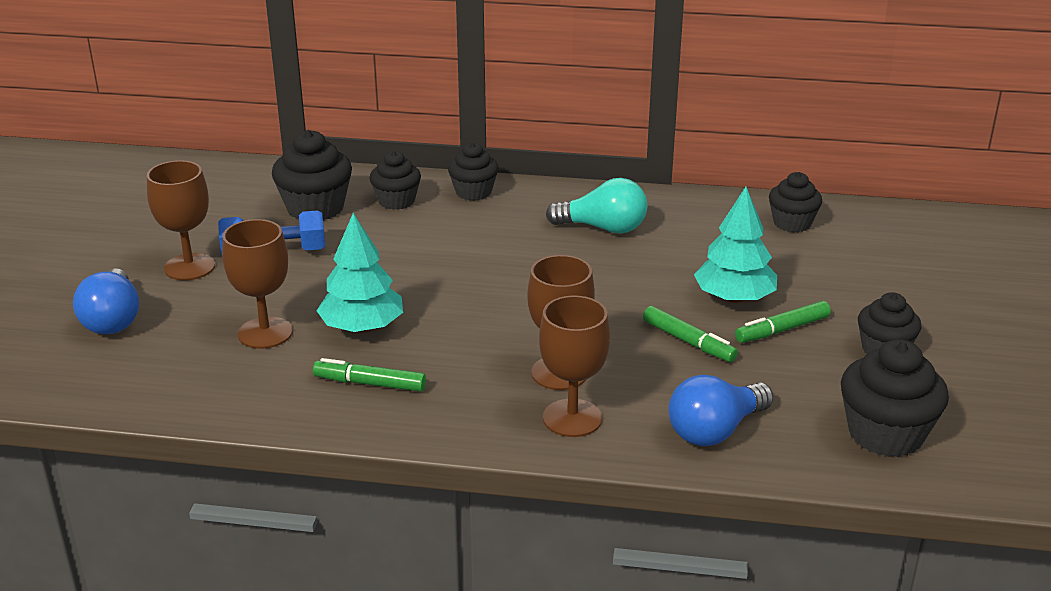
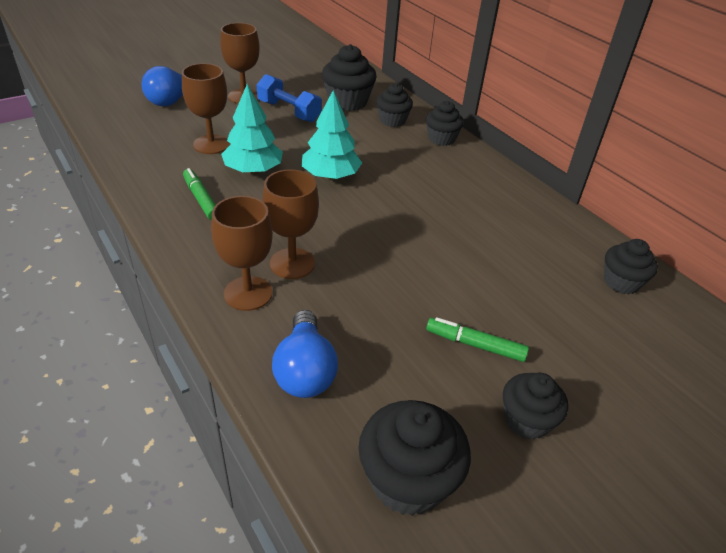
camera: 45 degrees right, 10 degrees up
turquoise light bulb [546,178,647,234] -> none
green marker [643,306,738,362] -> none
blue light bulb [668,375,774,446] -> blue light bulb turned 105 degrees counterclockwise [272,310,338,398]
turquoise tree [694,187,777,303] -> turquoise tree moved to [302,90,362,179]

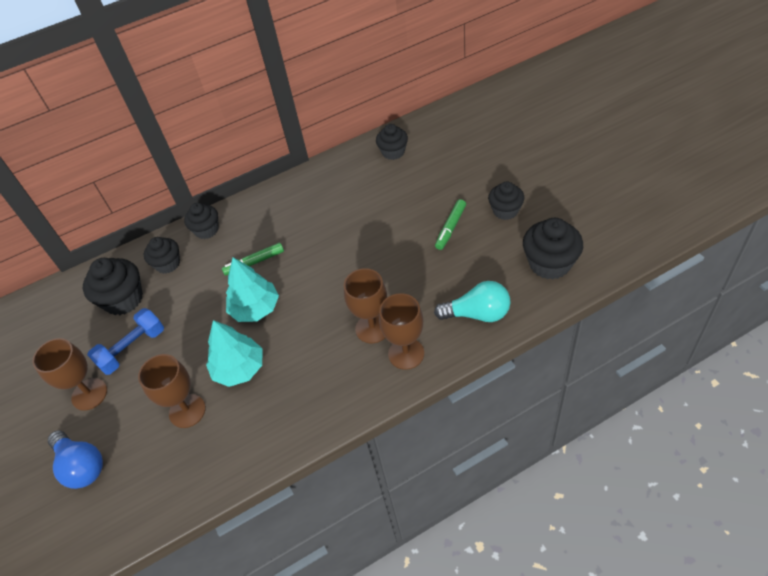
camera: 75 degrees left, 10 degrees up
green marker [183,168,216,220] -> green marker moved to [222,243,284,276]
blue light bulb [272,310,338,398] -> turquoise light bulb [434,281,511,322]

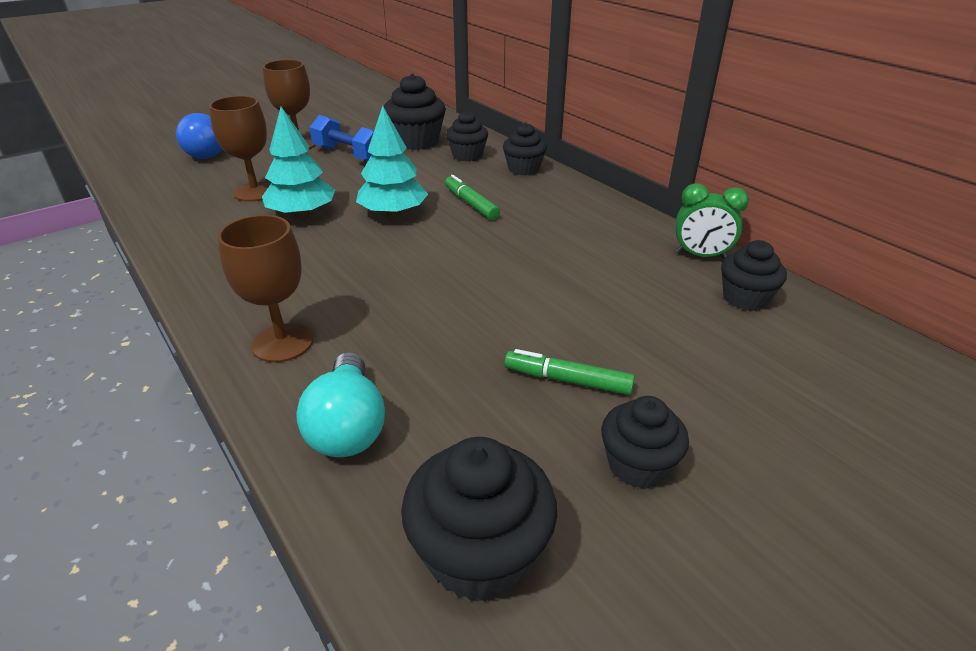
camera: 75 degrees right, 15 degrees down
brown goblet [344,268,387,343] -> none
none -> green clock [676,183,749,259]

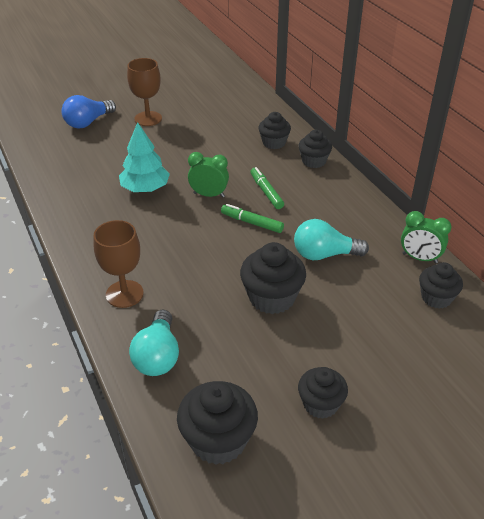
camera: 10 degrees right, 5 degrees up
brown goblet [209,96,271,202] -> none
blue dumbbell [309,115,374,161] -> none
turquoise tree [356,106,428,217] -> green clock [188,152,229,197]
black cupcake [384,74,446,150] -> black cupcake moved to [240,242,306,314]
green marker [505,349,635,395] -> green marker moved to [221,204,284,233]
none -> turquoise light bulb [294,219,369,260]

